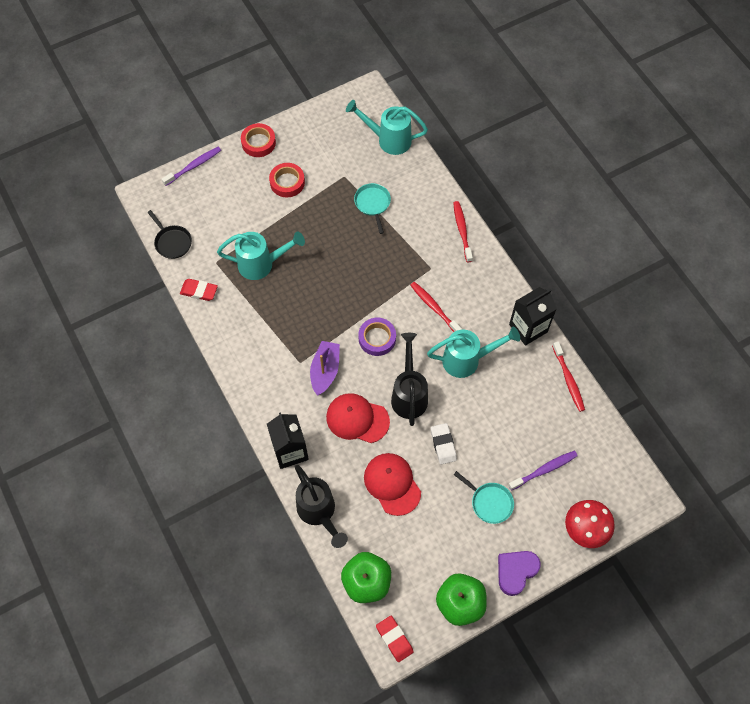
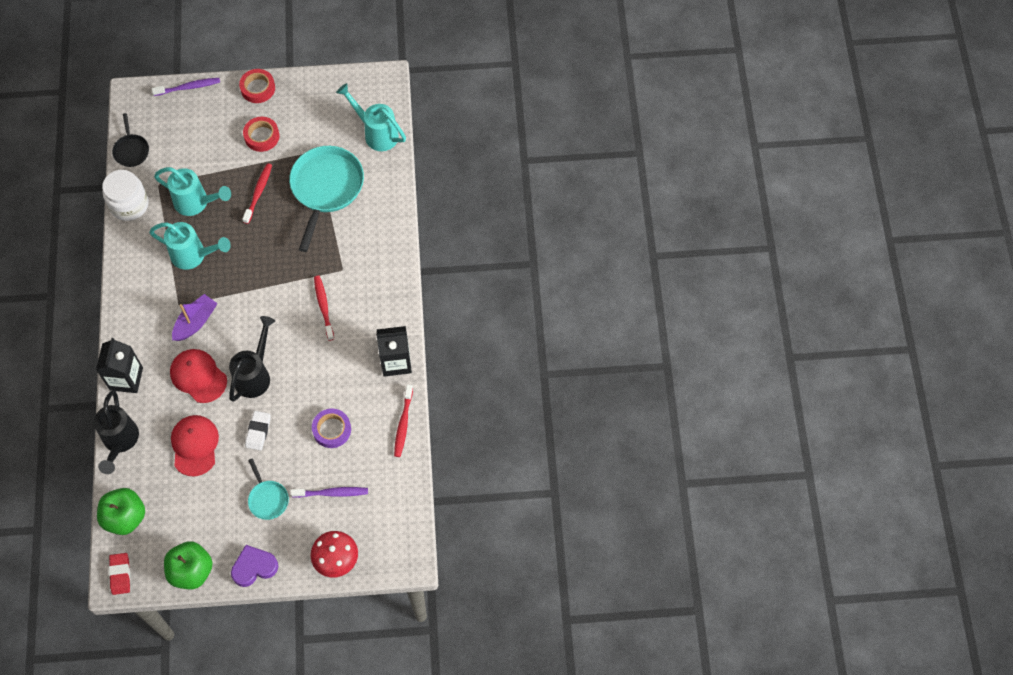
camera: 25 degrees right, 0 degrees up
red eraser [180,279,218,301] -> white jar [102,170,149,221]
turquoise pan [354,183,391,234] -> turquoise pan [289,146,364,252], size x2.01
purple tape [359,318,396,356] -> purple tape moved to [312,409,351,448]
turquoise watering can [427,327,520,378] -> turquoise watering can moved to [149,222,231,270]
red toothbrush [453,201,473,262] -> red toothbrush moved to [242,163,272,224]

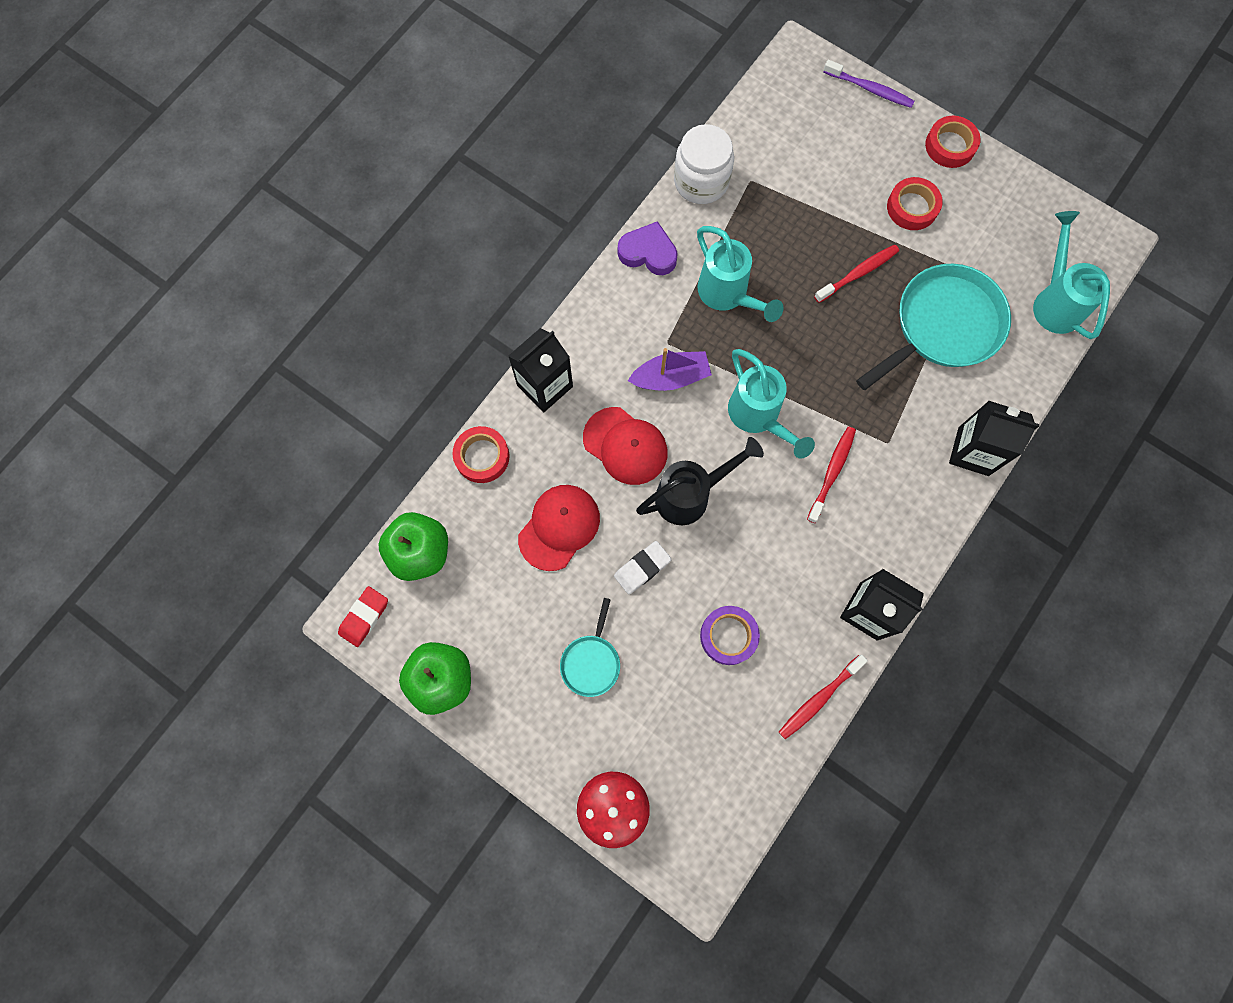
camera: 40 degrees right, 10 degrees up
black watering can [94,390,139,474] -> red tape [452,426,510,483]
black pan [112,113,149,167] -> none
turquoise watering can [154,167,231,216] -> turquoise watering can moved to [728,349,815,459]
red cap [170,349,227,403] -> red cap turned 135 degrees clockwise [583,407,668,485]
purple heart [231,545,278,587] -> purple heart moved to [618,221,678,275]
purple toothbrush [291,487,368,498] -> none
none -> black carton [949,401,1039,476]

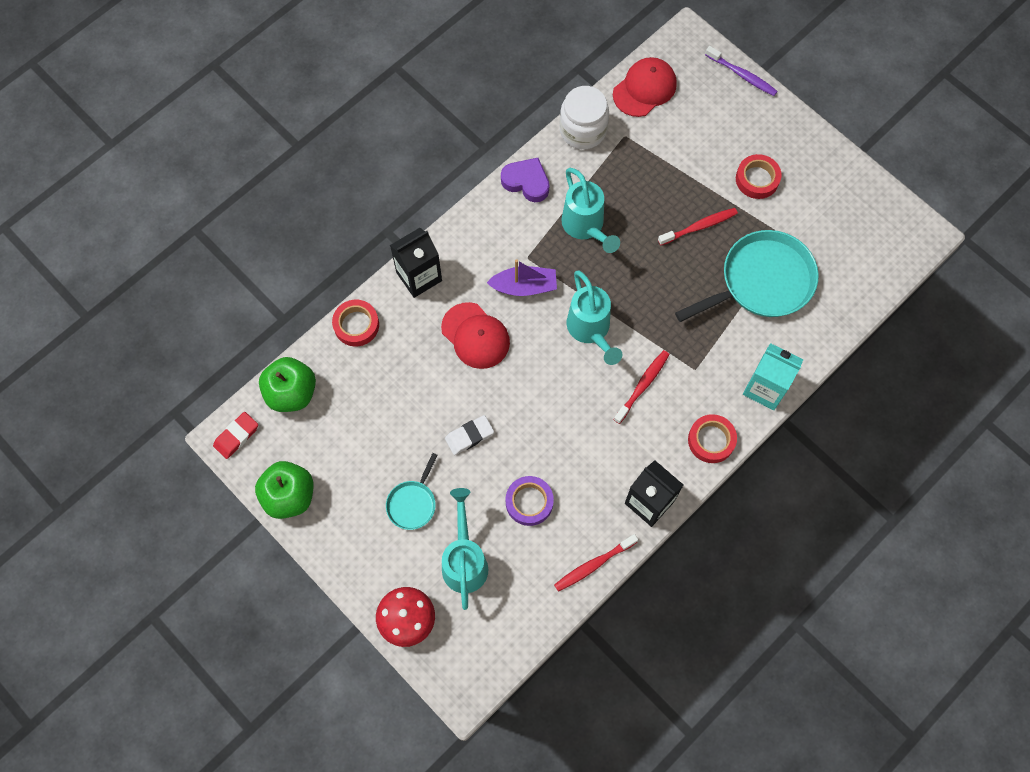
camera: 10 degrees right, 5 degrees down
red cap [518,485,600,571] -> red cap moved to [613,57,677,117]
black watering can [636,437,764,525] -> none
red tape [925,116,981,168] -> red tape moved to [688,414,737,463]
black carton [949,401,1039,476] -> turquoise carton [743,343,803,410]
turquoise watering can [1033,211,1110,339] -> turquoise watering can moved to [442,488,488,610]

